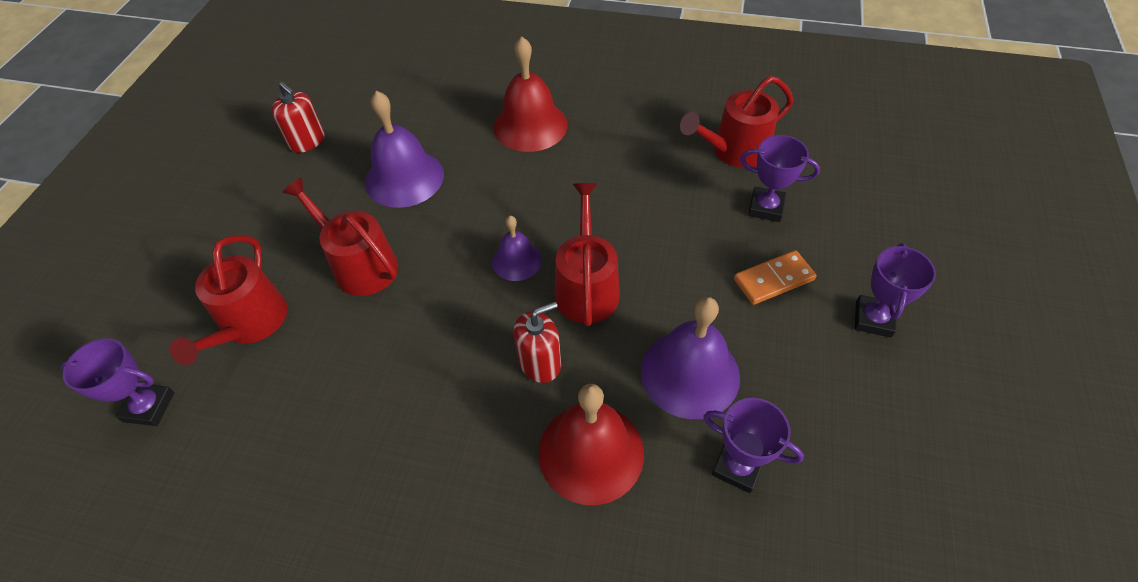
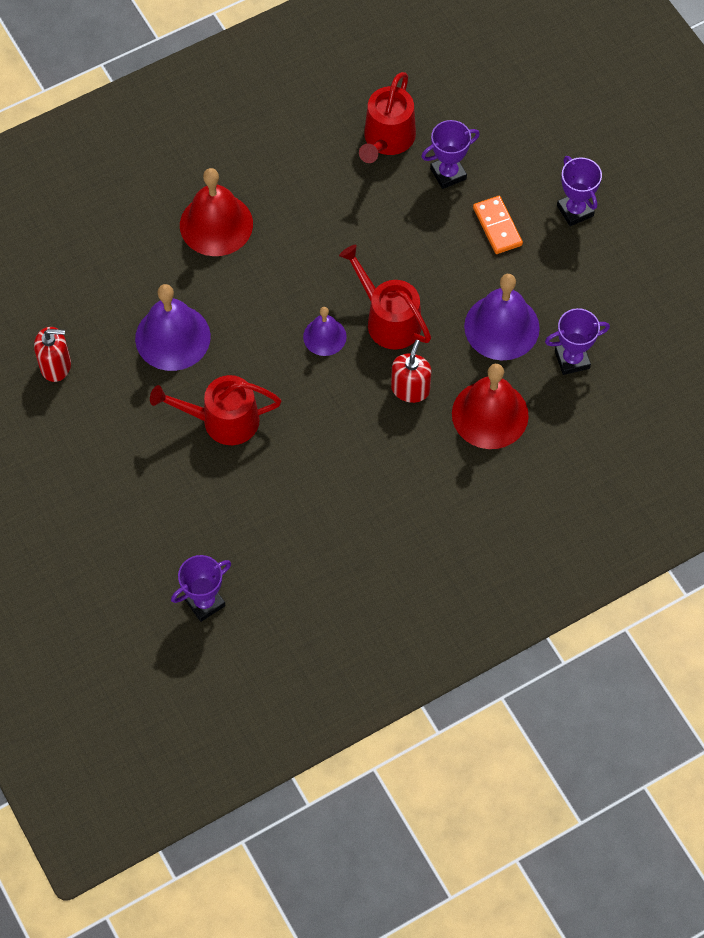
camera: 45 degrees left, 10 degrees up
red watering can [170,235,287,365] -> none
orange domino [734,250,816,305] -> orange domino turned 45 degrees counterclockwise [473,196,523,254]

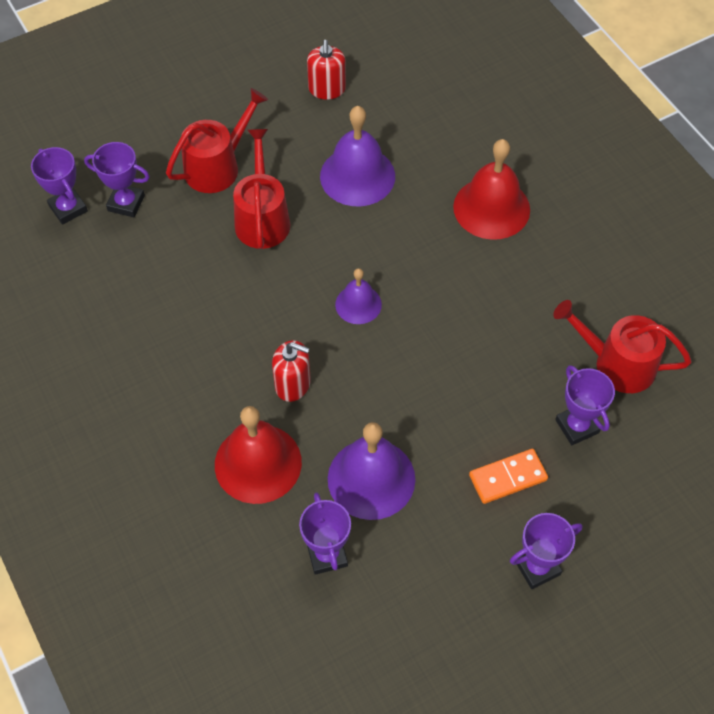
camera: 90 degrees right, 5 degrees down
red watering can [339,245,431,349] -> red watering can moved to [166,88,268,193]
none -> purple trophy [84,142,150,217]

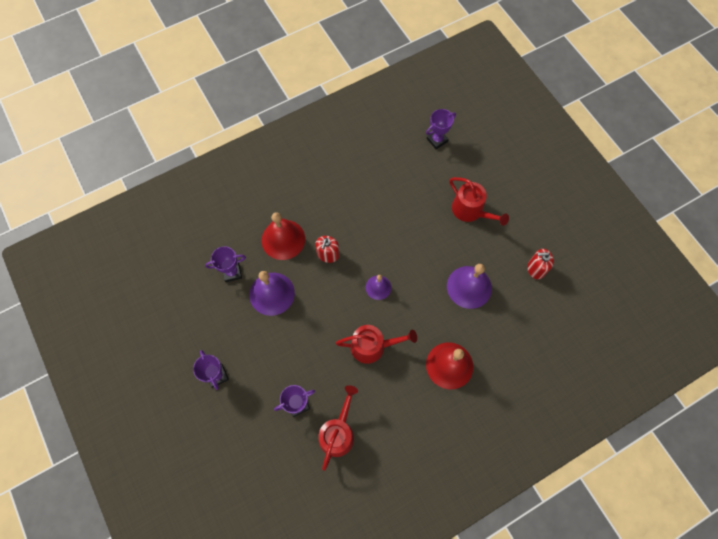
camera: 90 degrees right, 10 degrees up
purple trophy [84,142,150,217] -> none
red watering can [233,129,290,249] -> red watering can moved to [336,325,417,364]
orange domino [469,449,548,504] -> none

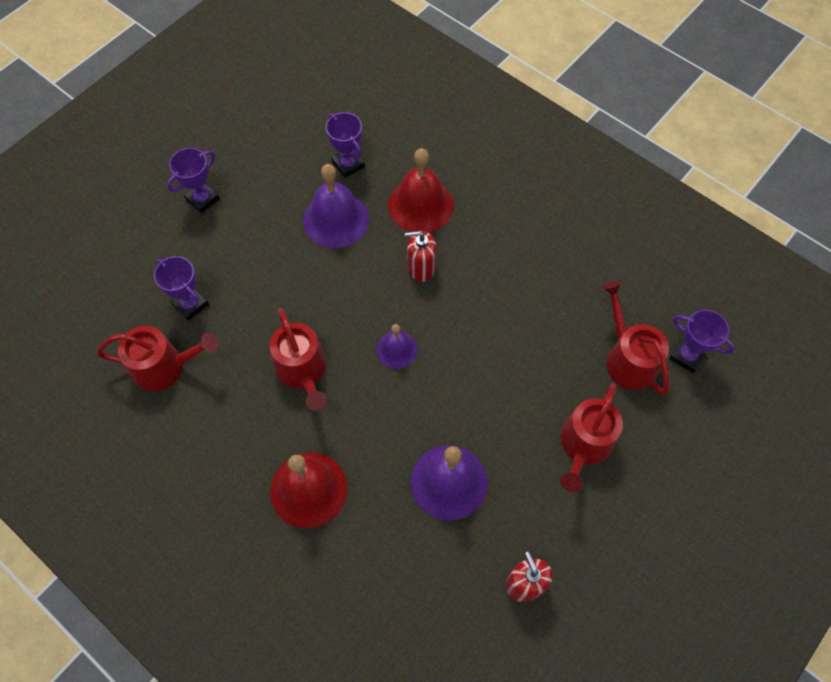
camera: 70 degrees right, 5 degrees down
none -> red watering can [602,281,670,395]

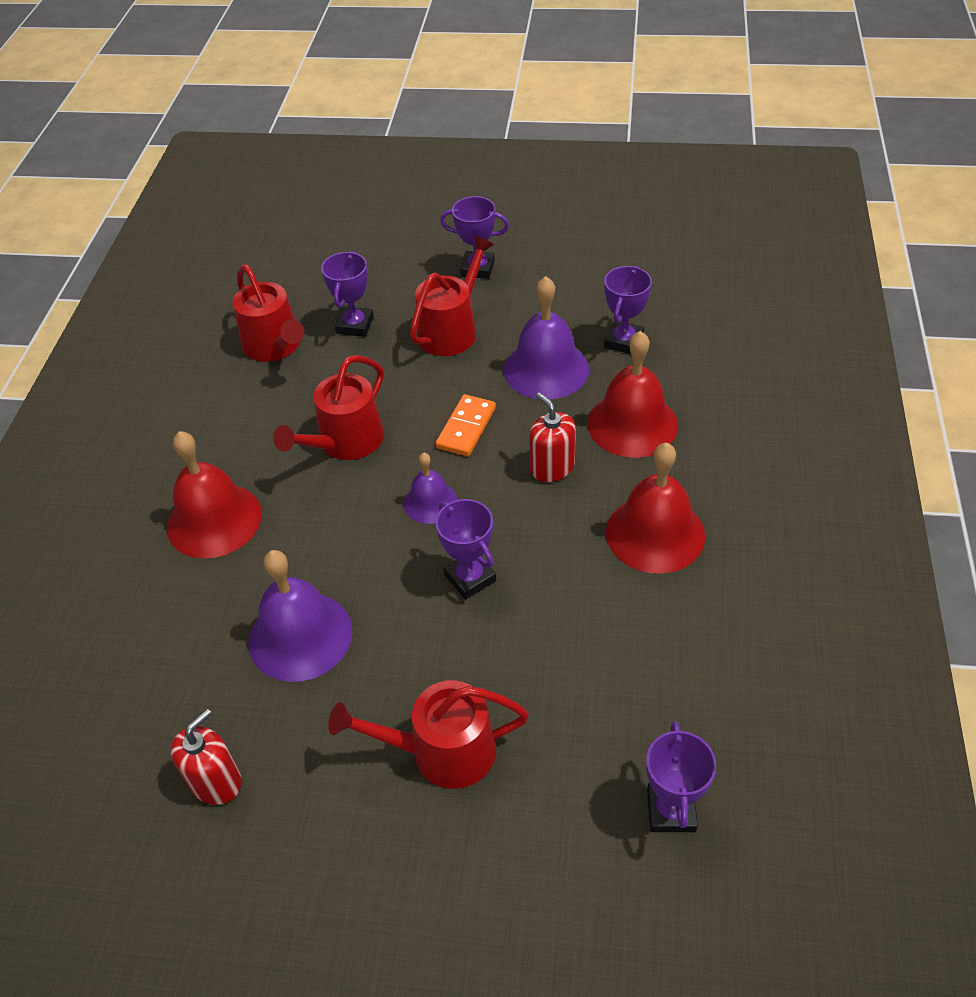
camera: 60 degrees right, 15 degrees down
red watering can [602,281,670,395] -> red watering can moved to [410,236,494,356]
none -> orange domino [436,394,496,456]
none -> purple trophy [436,499,496,599]
none -> red bell [606,442,705,574]

